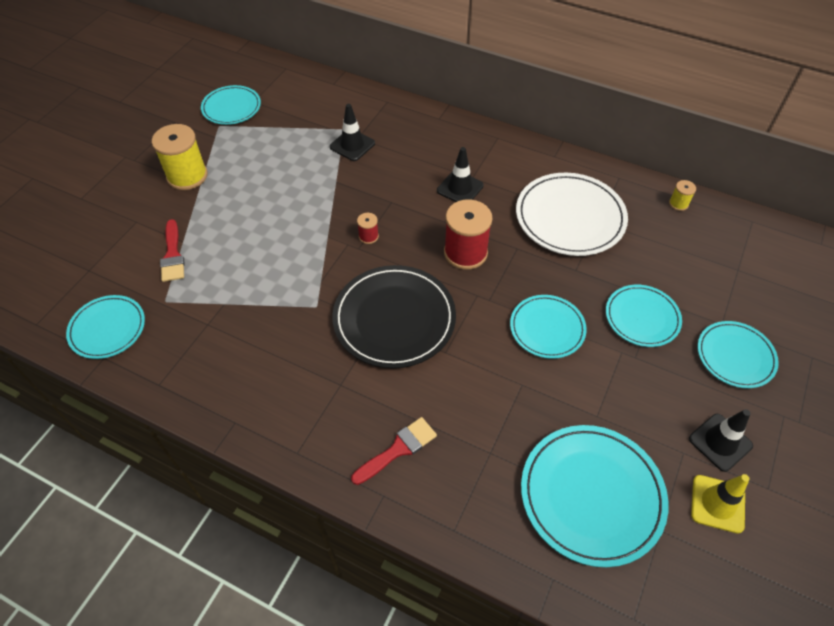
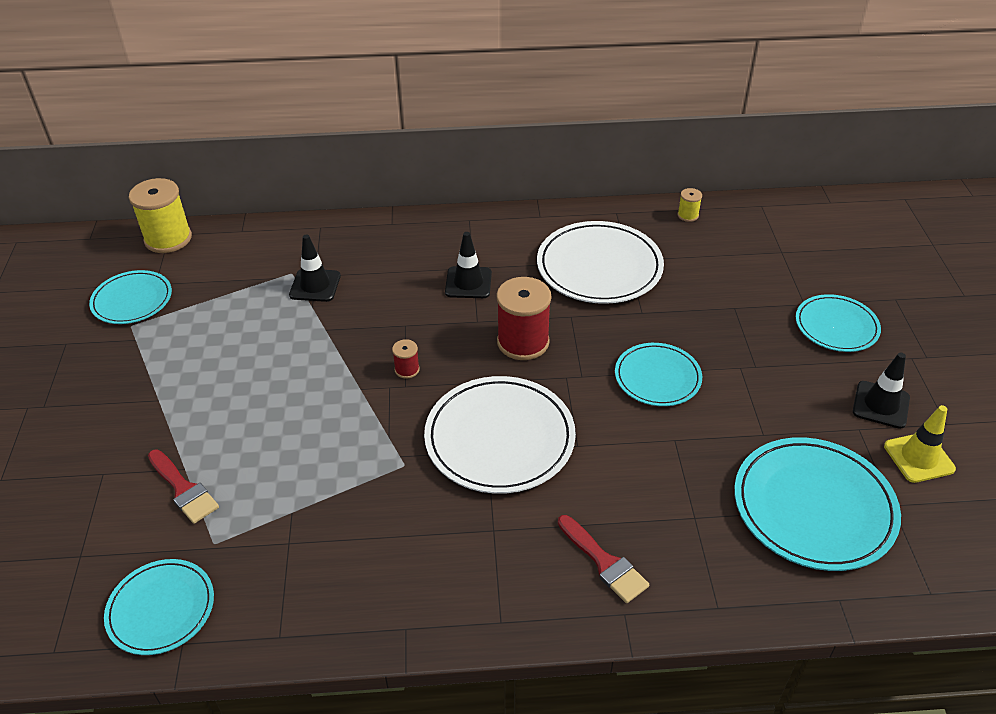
camera: 30 degrees left, 10 degrees down
yellow spool [152,124,207,190] -> yellow spool moved to [129,178,192,253]
black plate [332,265,456,368] -> white plate [424,376,576,494]
red brush [351,417,437,485] -> red brush turned 120 degrees clockwise [558,515,649,603]
turquoise plate [606,285,682,347] -> none

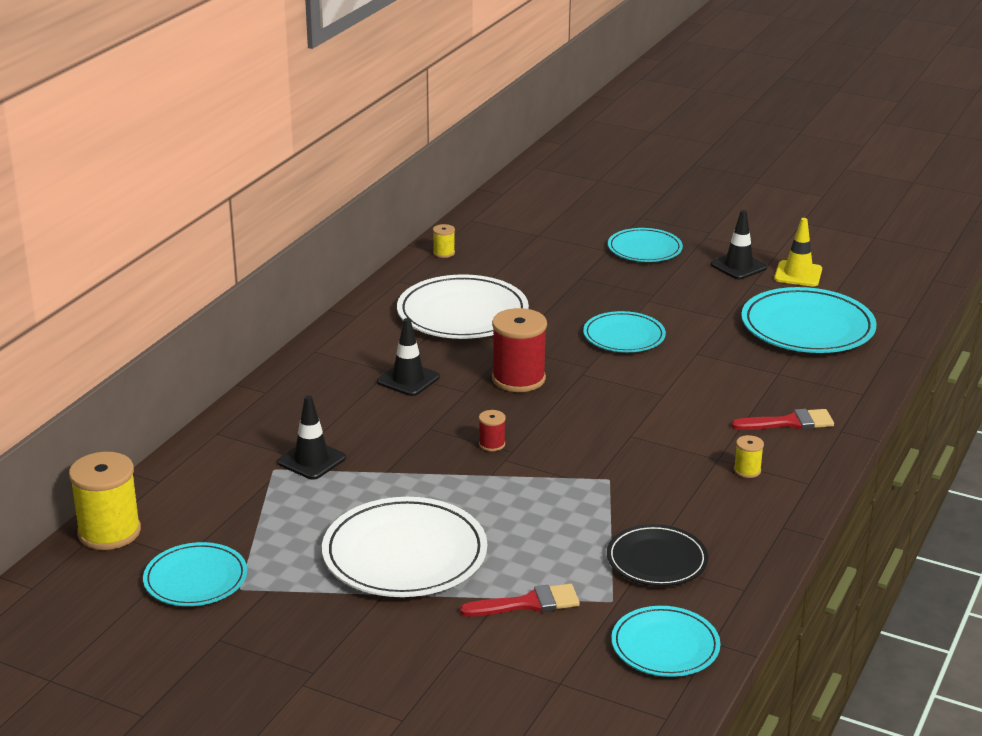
camera: 60 degrees left, 15 degrees down
white plate [424,376,576,494] -> white plate moved to [322,497,487,597]
none -> black plate [607,524,708,586]
none -> yellow spool [734,435,764,478]

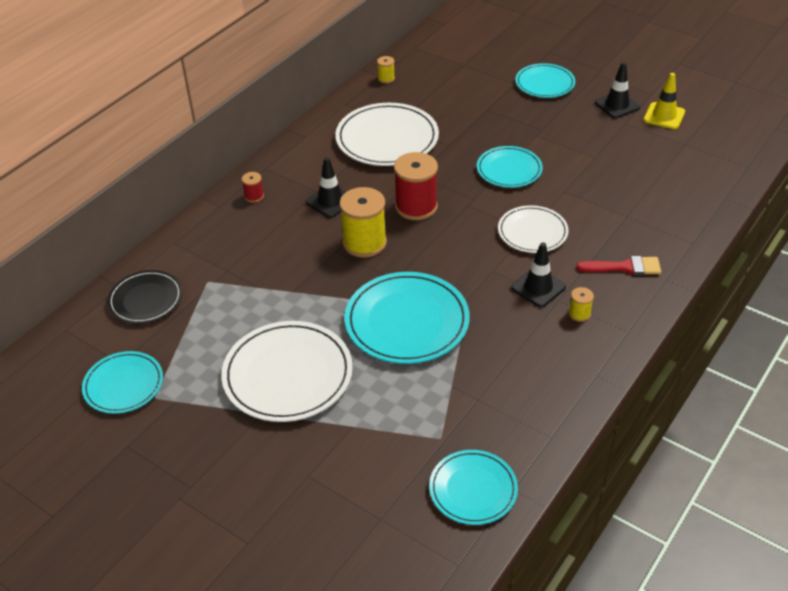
camera: 10 degrees right, 15 degrees up
yellow spool [69,452,141,550] -> yellow spool moved to [340,187,387,258]
black traffic cone [277,395,346,480] -> black traffic cone moved to [511,242,566,308]
red brush [460,584,580,617] -> none
red spool [479,410,506,451] -> red spool moved to [242,172,264,203]
black plate [607,524,708,586] -> black plate moved to [107,270,182,324]
turquoise plate [741,287,876,353] -> turquoise plate moved to [344,272,470,364]
none -> white plate [498,205,569,253]

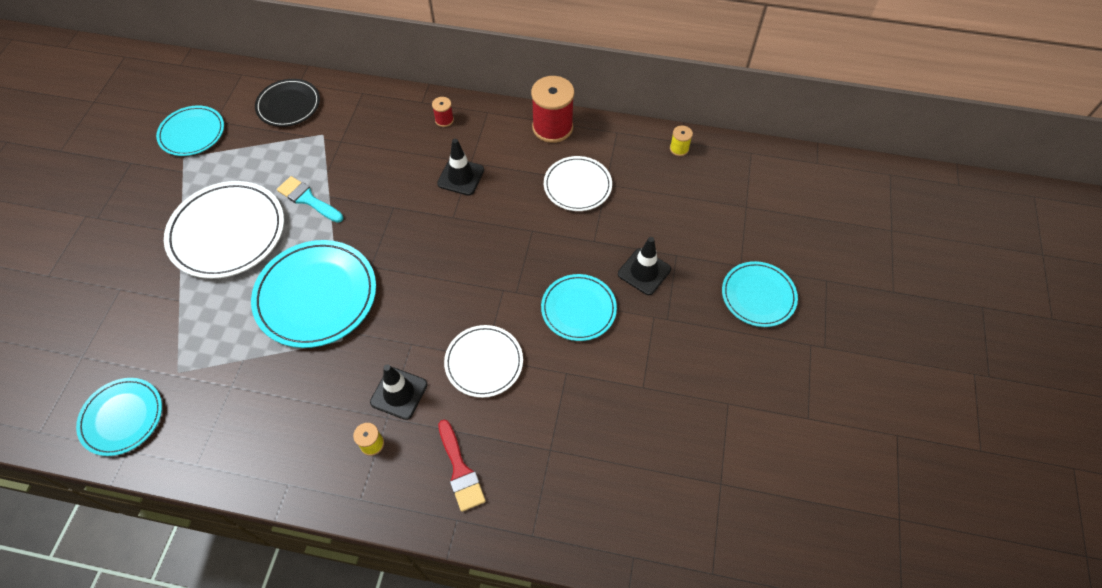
camera: 65 degrees right, 15 degrees up
white plate [335,103,439,166] -> white plate [544,156,612,211], size x0.61
yellow spool [340,187,387,258] -> none
red spool [394,152,438,220] -> red spool moved to [531,76,575,143]
black traffic cone [595,62,640,118] -> black traffic cone moved to [618,237,671,295]
yellow traffic cone [644,73,685,129] -> none
none -> turquoise brush [277,176,343,223]

